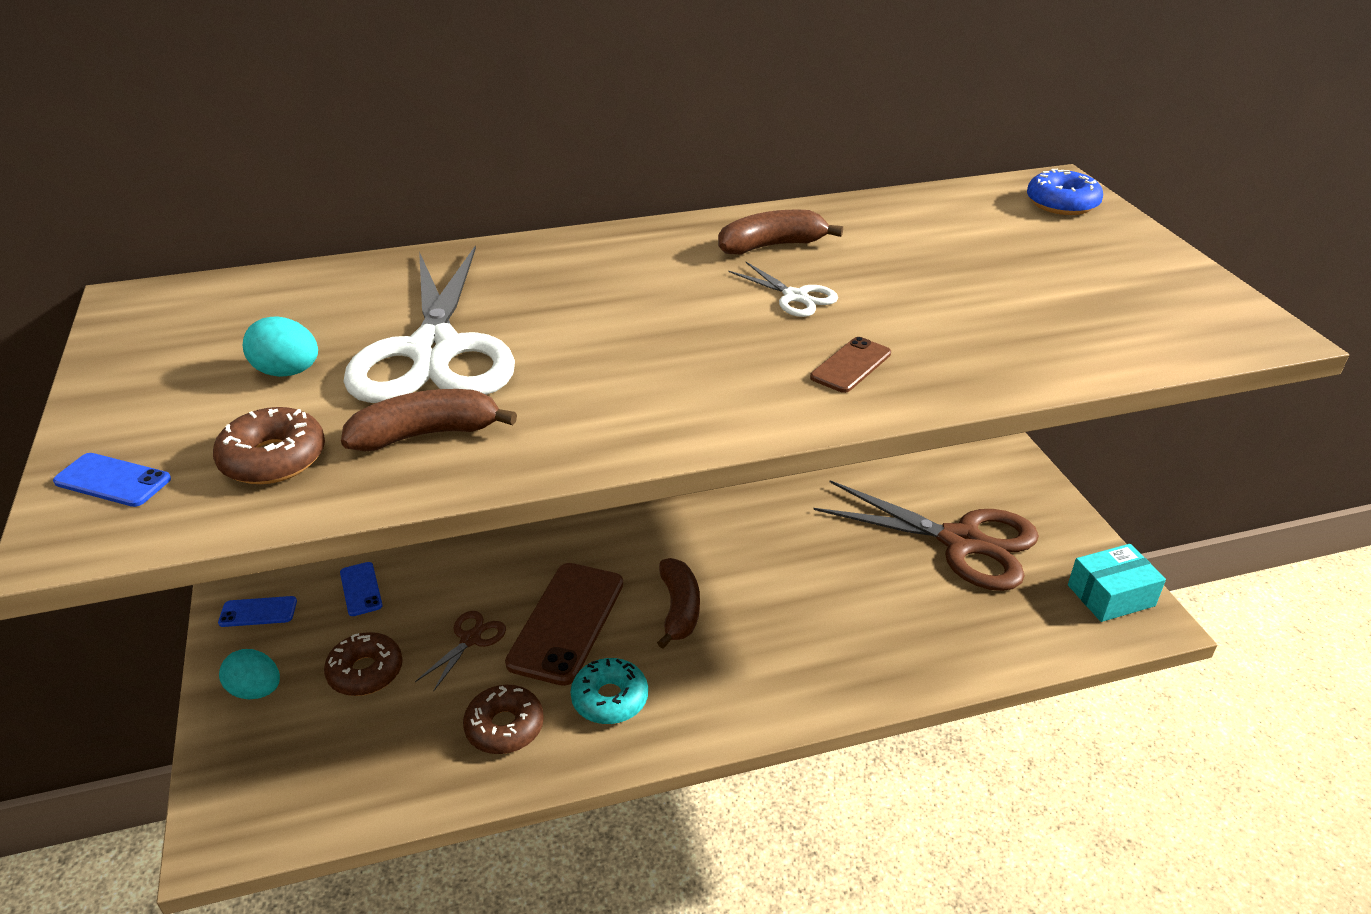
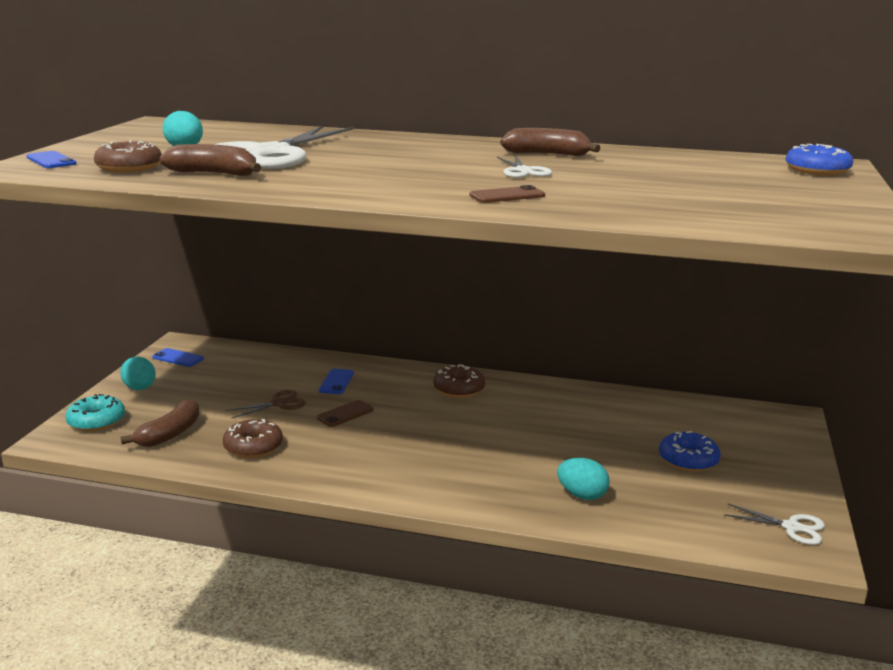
camera: 30 degrees right, 15 degrees down
brown donut [324,632,403,696] -> brown donut moved to [434,364,485,398]
blue phone [340,562,383,616] -> blue phone moved to [319,369,354,394]
brown phone [505,563,623,686] -> brown phone [317,400,374,427], size x0.47
turquoise donut [570,658,648,724] -> turquoise donut moved to [65,394,125,431]
brown banana [657,558,700,648] -> brown banana moved to [121,399,200,447]
brown scissors [813,480,1039,591] -> blue donut [659,431,721,472]
turquoise box [1068,544,1166,622] -> white scissors [724,504,825,545]
none -> turquoise egg [557,458,609,500]

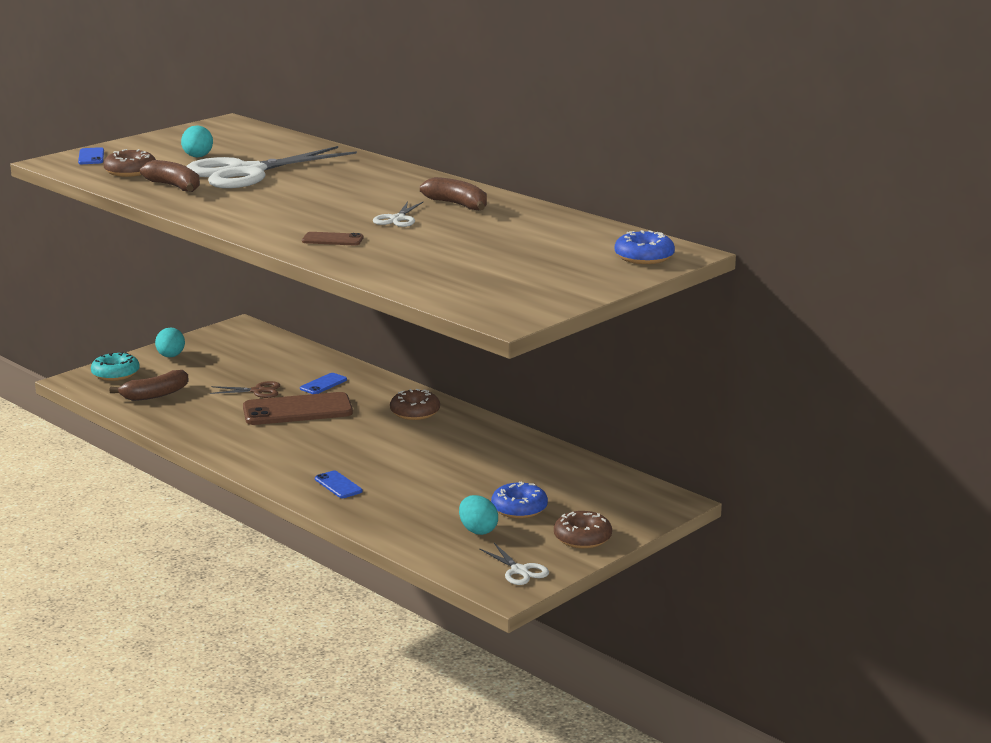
camera: 30 degrees right, 0 degrees up
blue phone [152,348,204,367] -> blue phone moved to [315,471,363,498]
brown donut [223,419,283,458] -> brown donut moved to [554,511,612,549]
brown phone [317,400,374,427] -> brown phone [243,392,353,425], size x2.11
turquoise egg [557,458,609,500] -> turquoise egg moved to [459,495,498,535]

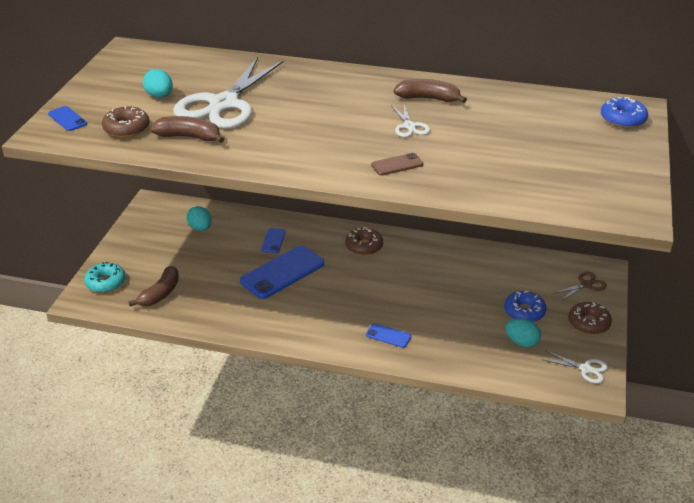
camera: 30 degrees left, 15 degrees up
turquoise egg [155,328,185,357] -> turquoise egg moved to [187,206,212,231]
brown scissors [209,381,280,398] -> brown scissors moved to [553,271,607,301]
brown phone [243,392,353,425] -> blue phone [240,246,324,299]

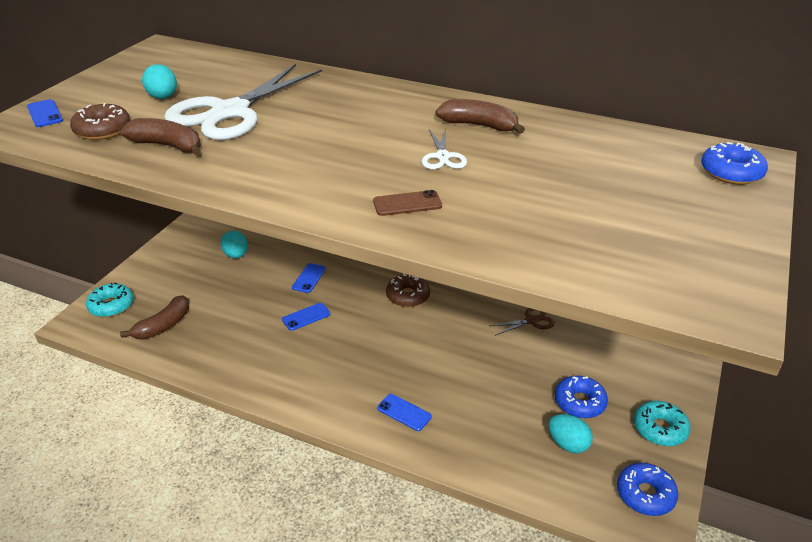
camera: 10 degrees right, 0 degrees up
blue phone [240,246,324,299] -> blue phone [282,303,330,331], size x0.47
white scissors [542,351,608,383] -> blue donut [617,463,678,516]
brown scissors [553,271,607,301] -> brown scissors moved to [490,308,555,336]
brown donut [568,302,612,335] -> turquoise donut [634,401,690,446]

